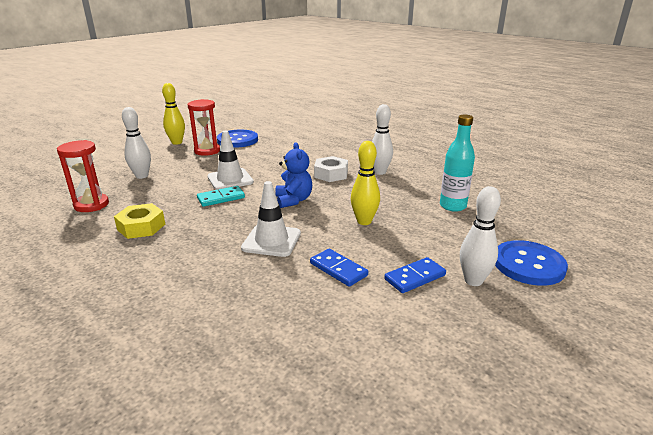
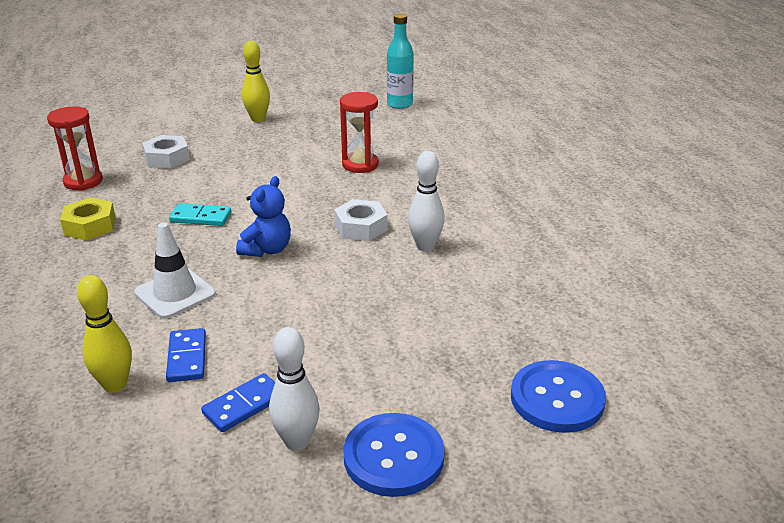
camera: 35 degrees right, 5 degrees up
white bowling pin [122,107,151,179] -> white nut [142,135,190,169]
red hourglass [188,99,220,156] -> red hourglass moved to [340,92,379,173]
white traffic cone [207,131,254,190] -> none
blue button [217,130,258,148] -> blue button moved to [511,360,606,433]
yellow bowling pin [351,141,380,225] -> yellow bowling pin moved to [77,275,132,393]
blue domino [384,257,446,293] -> blue domino turned 45 degrees counterclockwise [201,373,275,432]
turquoise bottle [440,115,475,212] -> turquoise bottle moved to [387,14,414,109]

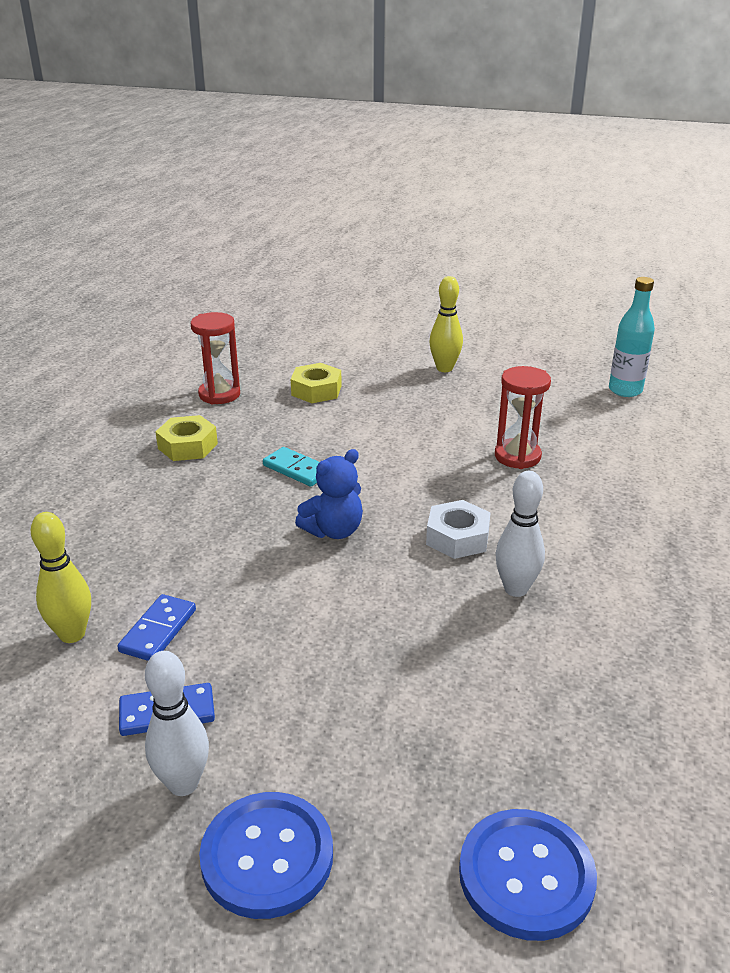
camera: 30 degrees right, 0 degrees up
white traffic cone [134,223,216,319] -> none
white nut [142,135,190,169] -> yellow nut [291,363,342,403]

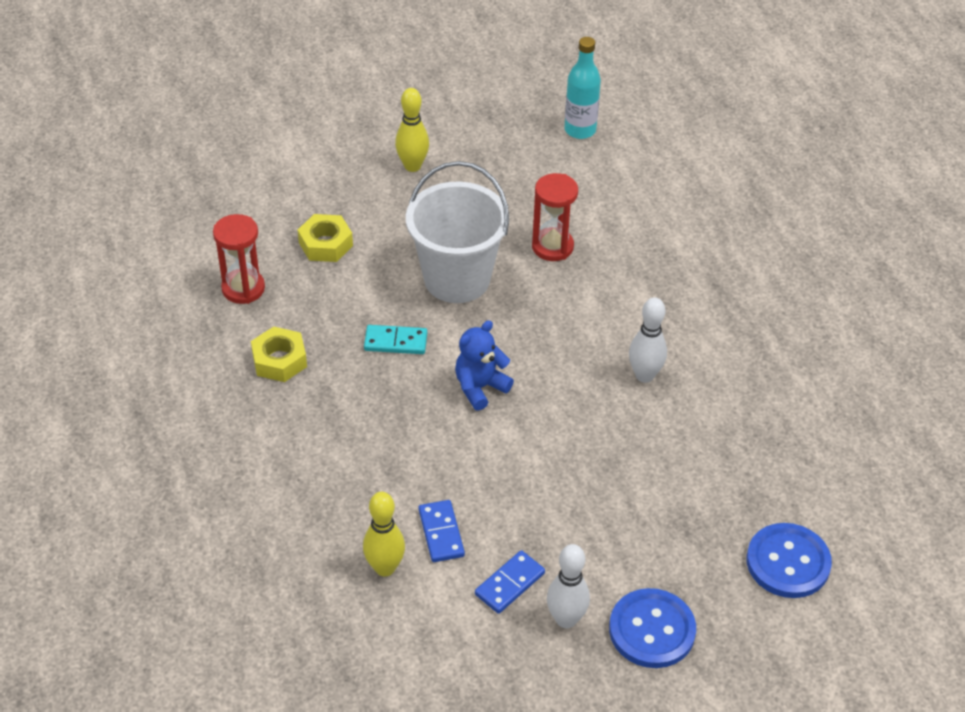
camera: 35 degrees left, 15 degrees up
blue teddy bear [295,449,363,539] -> blue teddy bear turned 150 degrees counterclockwise [455,320,514,411]
white nut [426,500,491,559] -> none
none -> white bucket [406,161,509,303]

